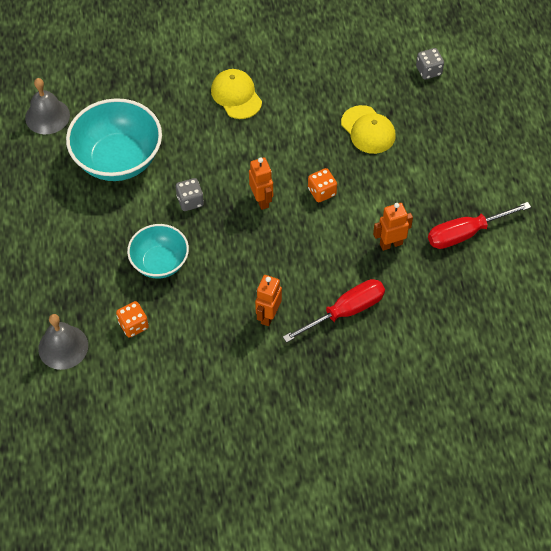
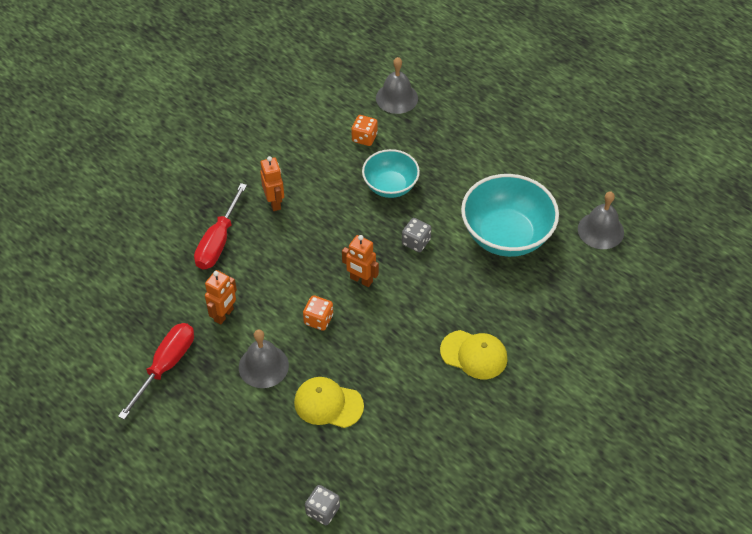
camera: 140 degrees right, 5 degrees down
none -> grey bell [239,330,289,388]

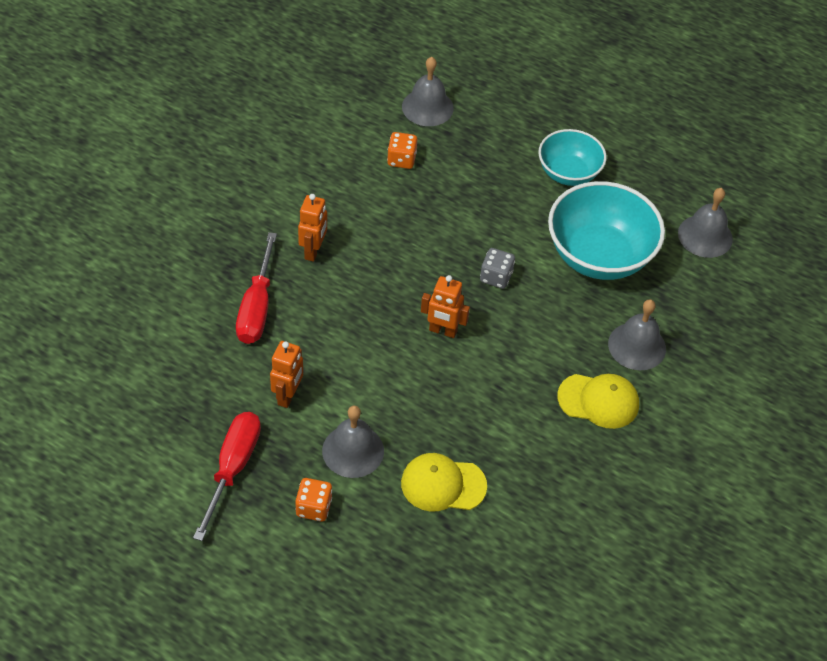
camera: 15 degrees left, 0 degrees up
orange robot [260,156,284,211] -> orange robot turned 45 degrees clockwise [298,194,327,262]
orange dice [303,295,333,331] -> orange dice moved to [295,478,332,522]
grey dice [305,485,340,525] -> none
turquoise bowl [362,149,420,198] -> turquoise bowl moved to [539,129,607,186]
none -> grey bell [608,299,666,370]

